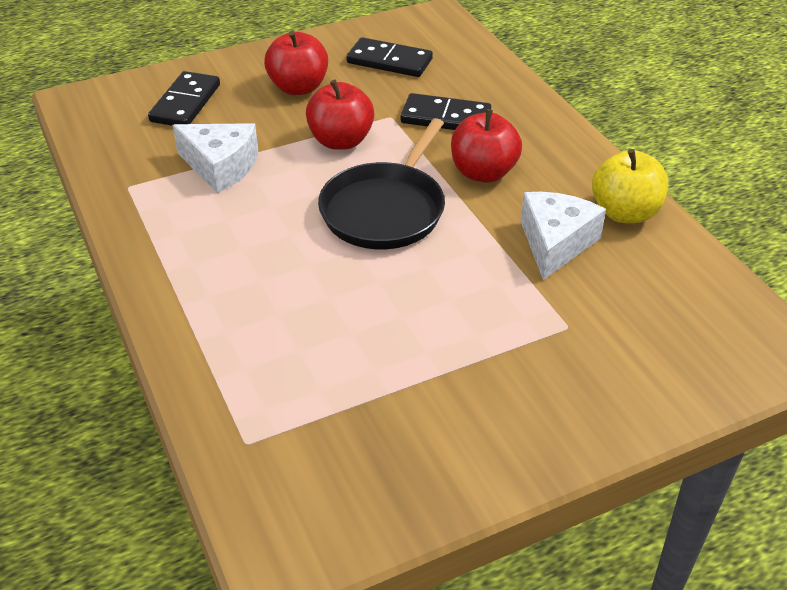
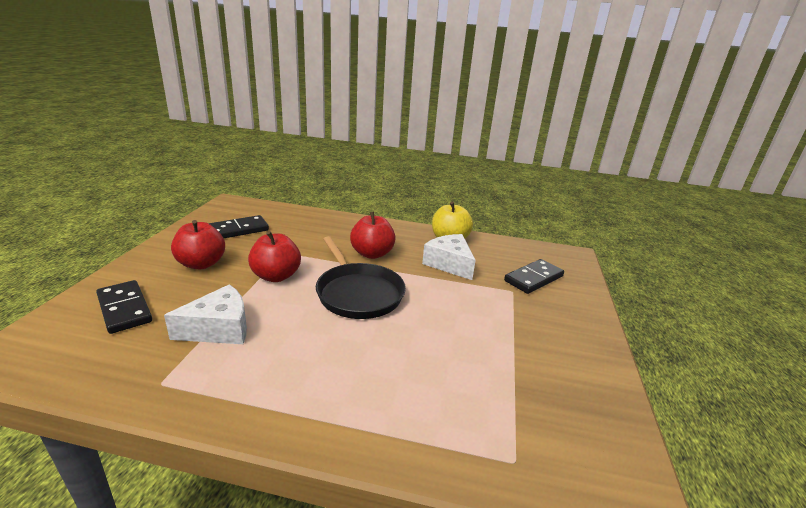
camera: 55 degrees left, 15 degrees down
black domino [401,93,491,130] -> black domino moved to [504,259,564,294]

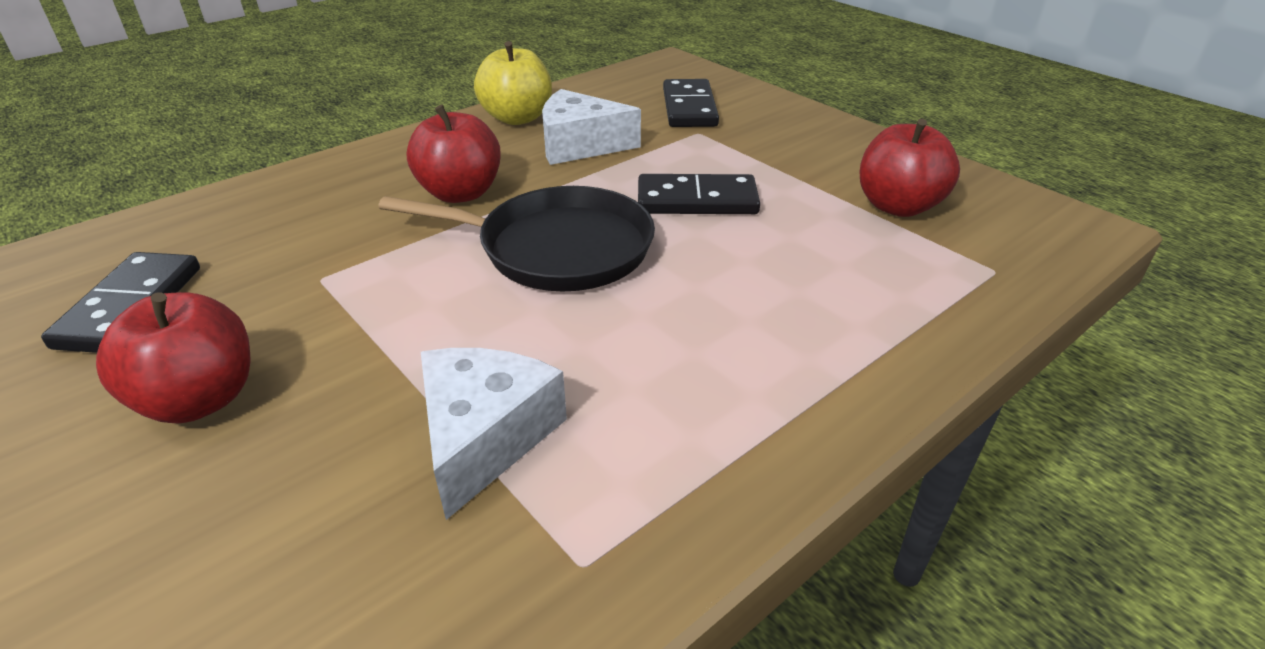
camera: 50 degrees left, 10 degrees up
black domino [96,280,152,334] -> black domino moved to [638,174,760,214]
red apple [248,231,301,282] -> red apple moved to [860,119,960,217]

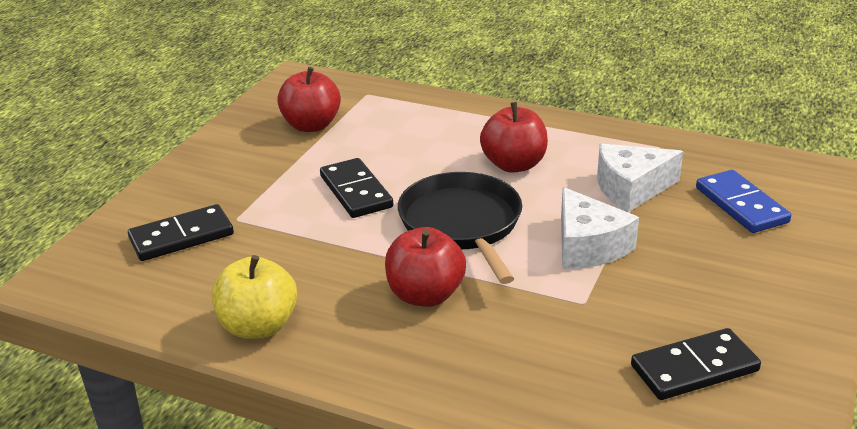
camera: 115 degrees left, 5 degrees down
red apple [96,292,251,423] -> red apple moved to [480,102,548,173]
white cheese [542,89,641,165] -> white cheese moved to [561,187,639,269]
none -> blue domino [696,170,791,233]

